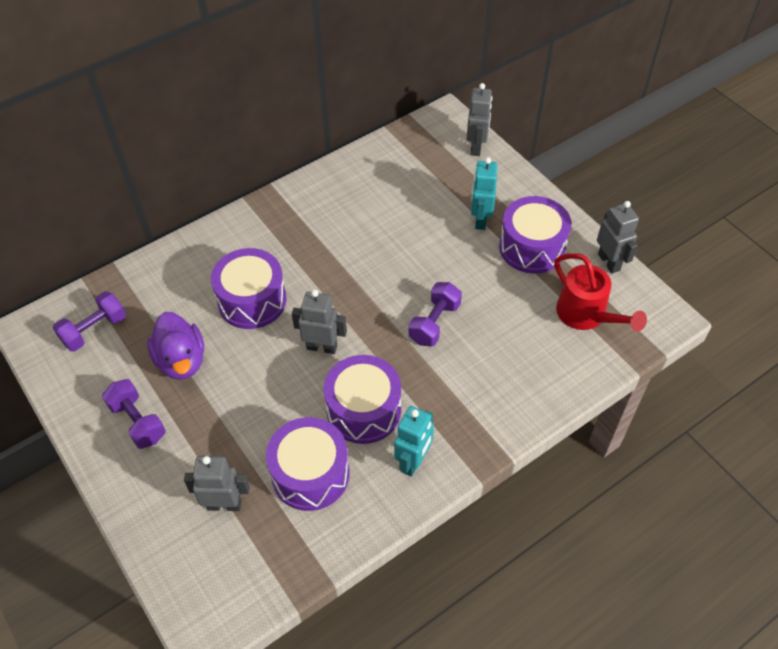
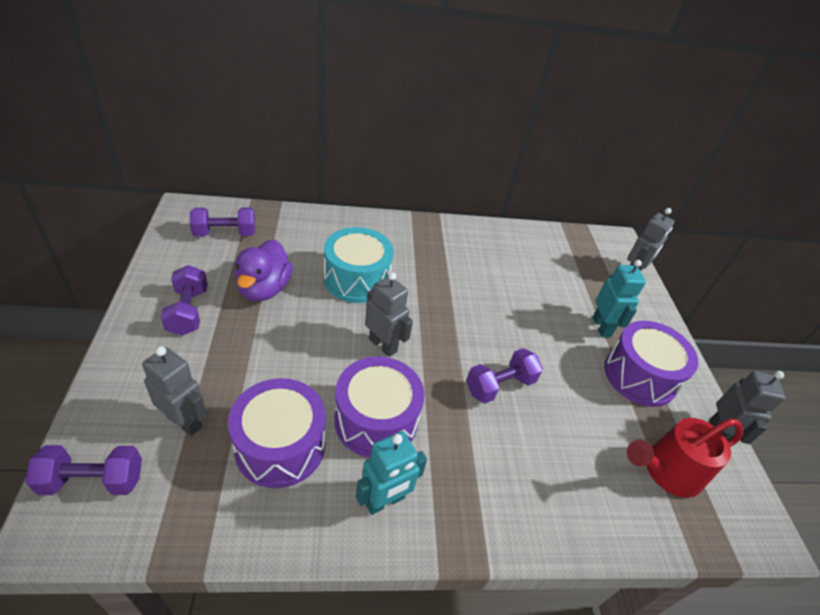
camera: 25 degrees right, 10 degrees down
purple drum [211,248,287,329] -> turquoise drum [324,227,394,303]
turquoise robot [471,157,498,230] -> turquoise robot turned 135 degrees clockwise [593,260,646,338]
red watering can [554,253,647,331] -> red watering can turned 75 degrees clockwise [627,418,743,498]
none -> purple dumbbell [25,445,142,495]

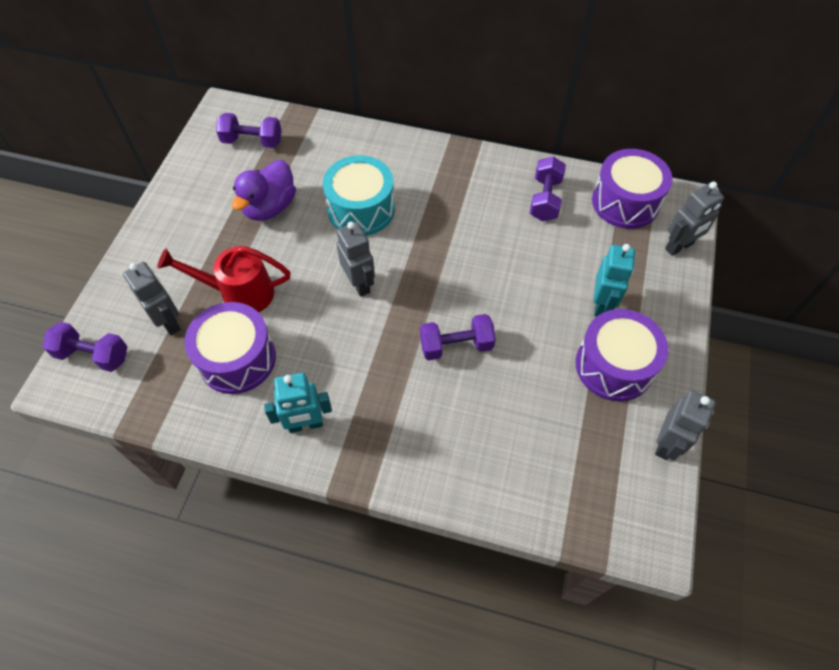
camera: 25 degrees right, 15 degrees up
purple dumbbell [161,265,208,336] -> purple dumbbell moved to [530,156,566,221]
purple drum [334,357,425,458] -> purple drum moved to [592,149,672,229]
red watering can [627,418,743,498] -> red watering can moved to [158,246,291,312]

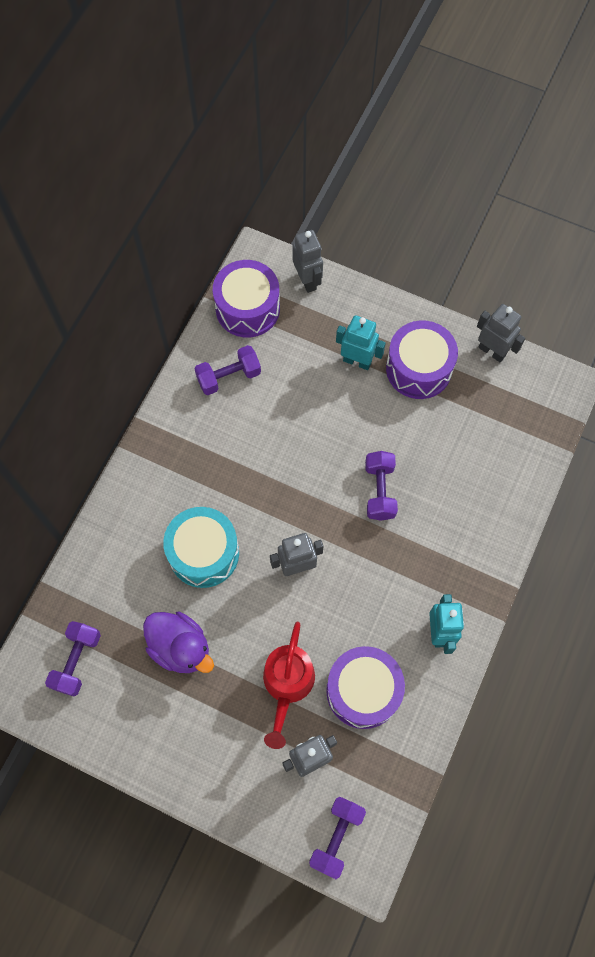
camera: 80 degrees left, 10 degrees up
purple dumbbell [530,156,566,221] -> purple dumbbell turned 45 degrees counterclockwise [195,345,261,395]

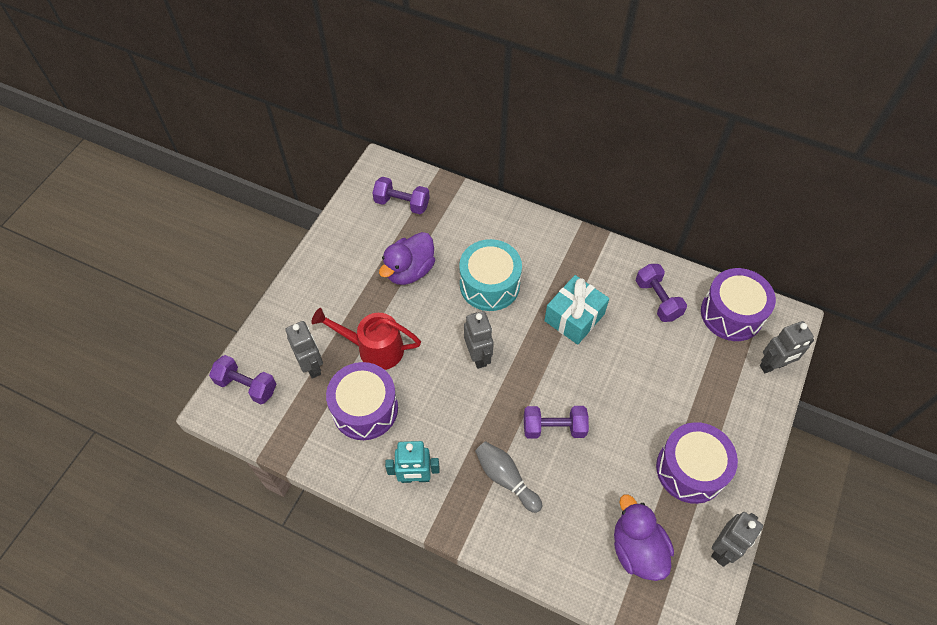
camera: 90 degrees right, 10 degrees down
turquoise robot [336,315,386,370] -> none
none -> grey bowling pin [475,441,542,513]
none -> turquoise gift [544,275,609,345]
none -> purple duck [614,494,674,581]

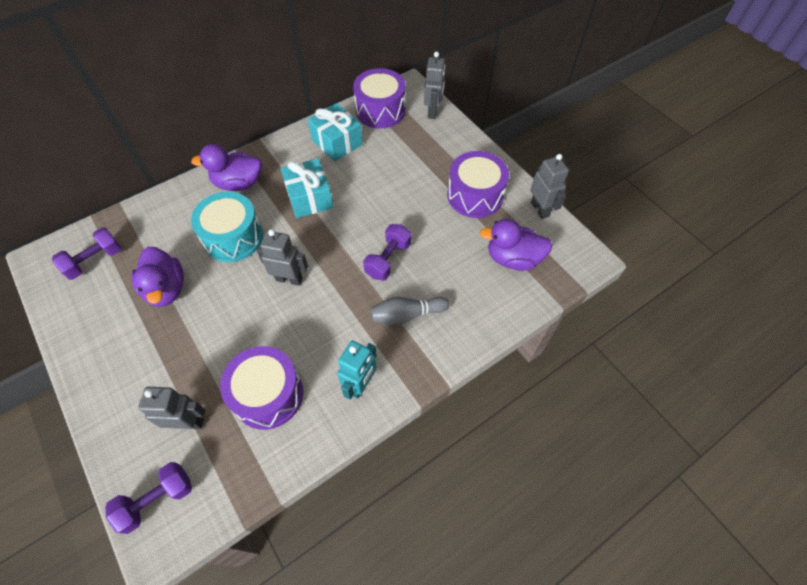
camera: 60 degrees left, 0 degrees up
red watering can [311,308,421,370] -> none
purple dumbbell [636,264,687,322] -> turquoise gift [308,103,363,161]
none -> purple duck [191,144,262,191]

